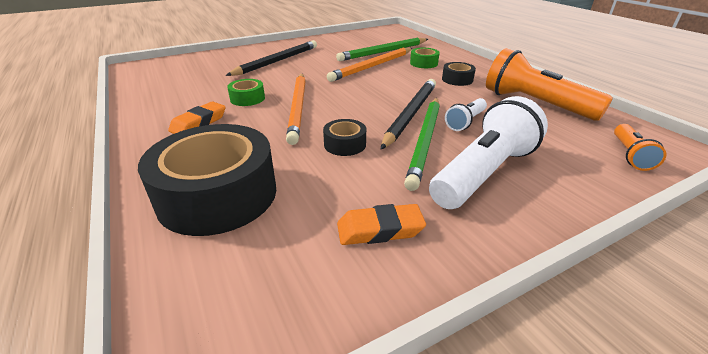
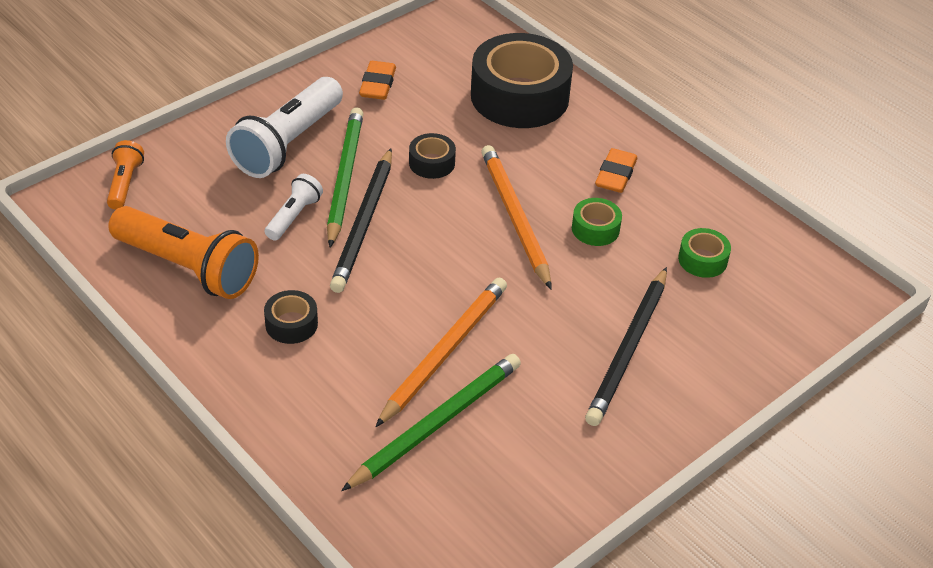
camera: 165 degrees right, 10 degrees up
orange eraser [337,204,426,245] -> orange eraser turned 60 degrees counterclockwise [359,61,396,100]
green tape [410,48,440,68] -> green tape moved to [678,228,731,278]

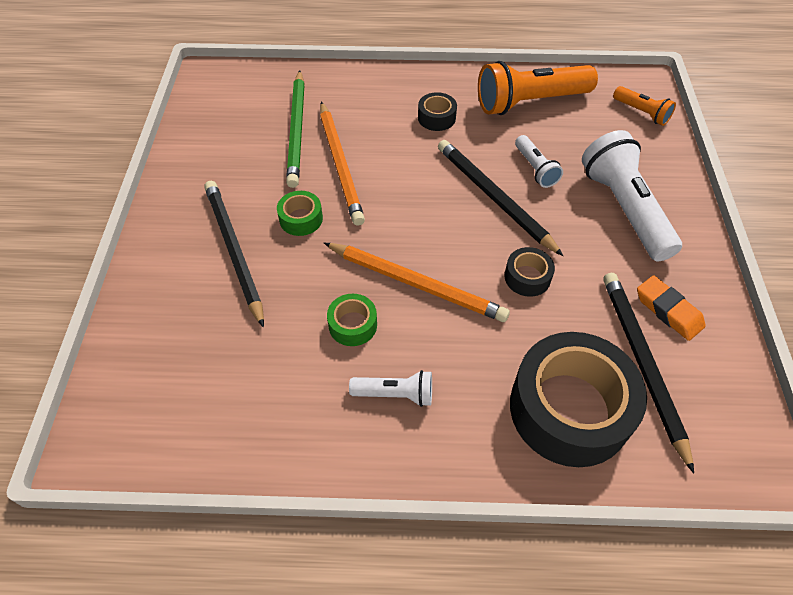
camera: 135 degrees right, 10 degrees up
green pencil [327,107,363,248] -> none
orange eraser [595,148,638,193] -> white flashlight [349,370,432,407]
green tape [678,228,731,278] -> green tape moved to [277,191,323,236]
none -> black pencil [603,273,694,473]

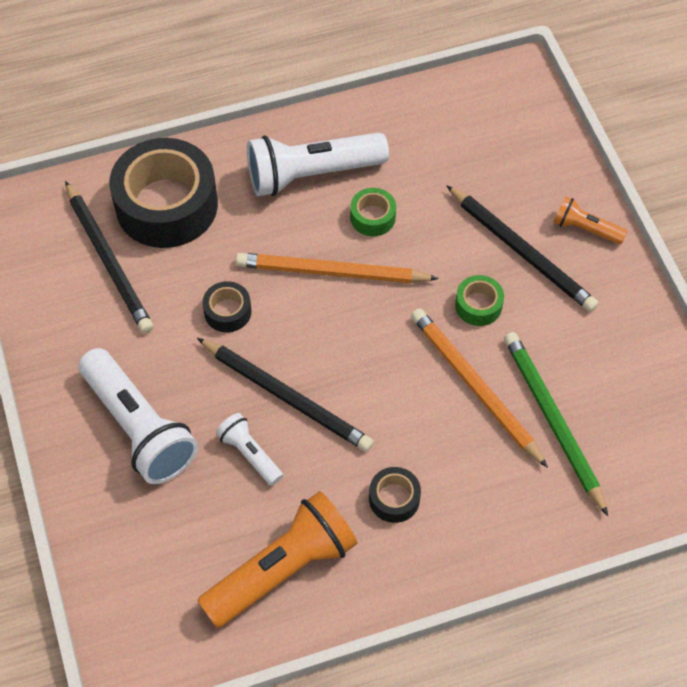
camera: 160 degrees right, 5 degrees up
white flashlight [349,370,432,407] -> white flashlight [247,132,389,196], size x1.97
orange flashlight [613,86,676,126] -> orange flashlight moved to [553,196,627,244]
orange eraser [637,276,705,341] -> none

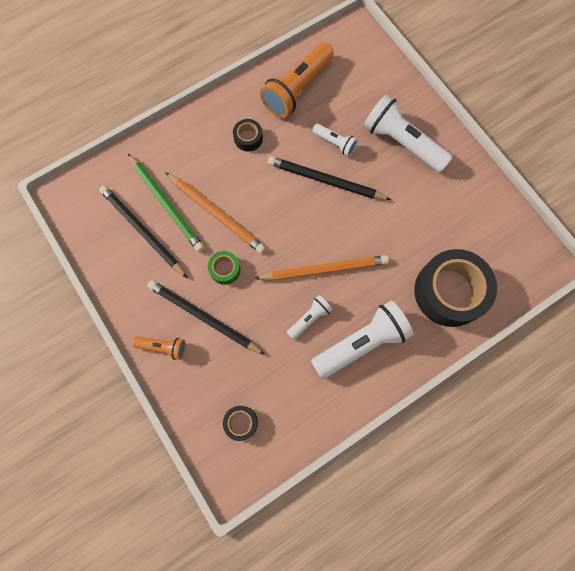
camera: 165 degrees right, 15 degrees up
black pencil [65,181,153,333] -> black pencil moved to [99,185,188,278]
black tape [202,281,251,332] -> black tape moved to [223,406,258,441]
green tape [350,188,396,236] -> white flashlight [287,295,333,340]

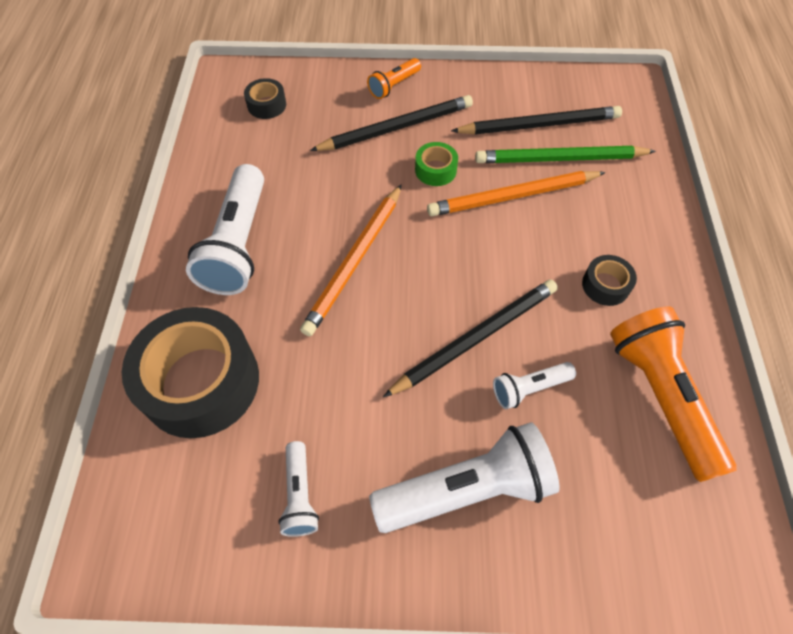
camera: 125 degrees right, 15 degrees down
white flashlight [287,295,333,340] -> white flashlight moved to [278,441,319,537]

